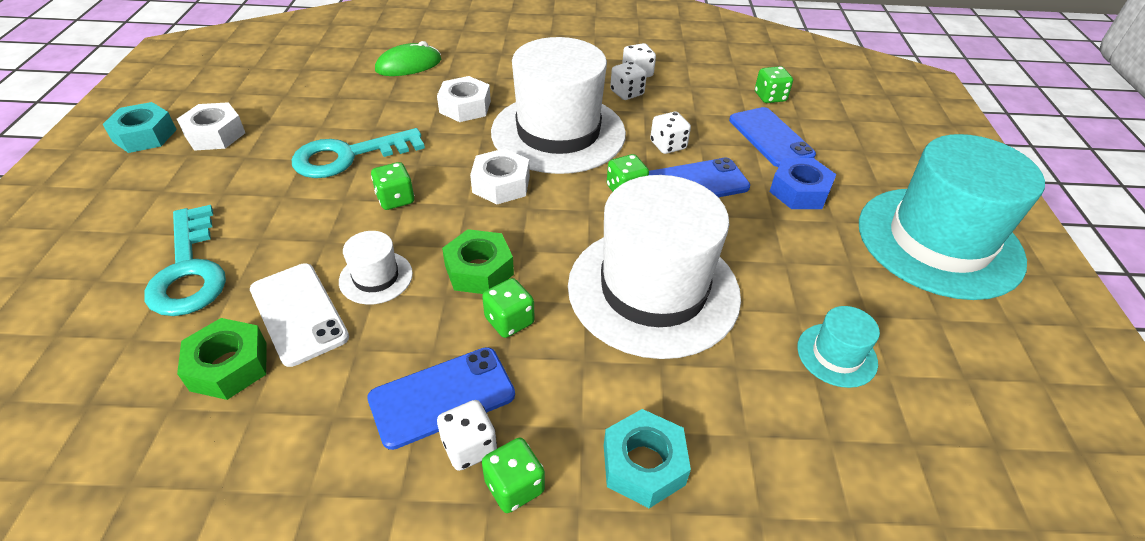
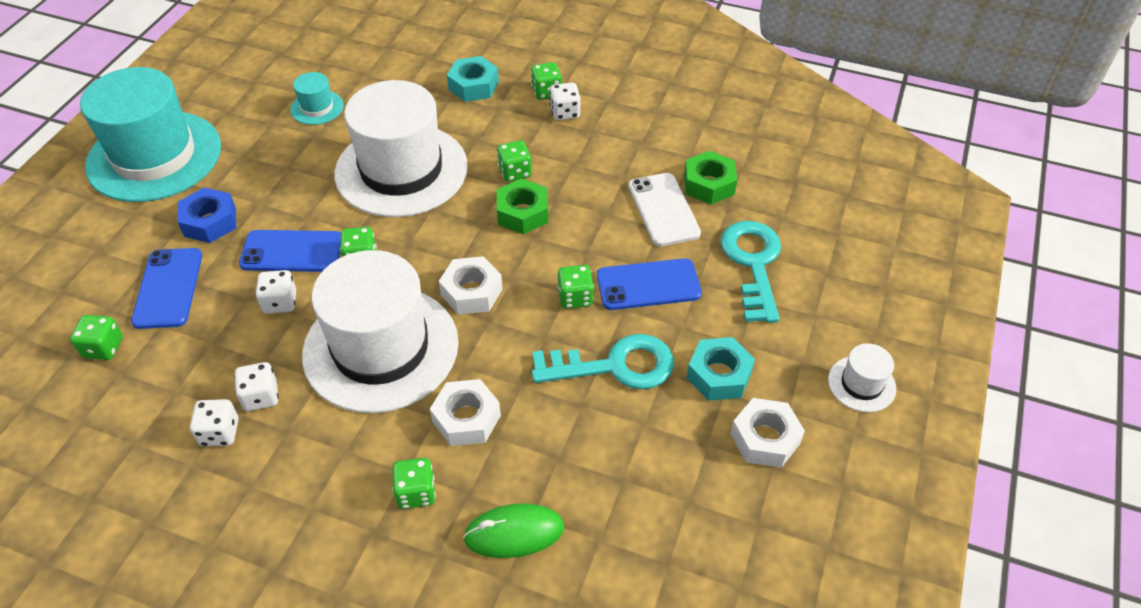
camera: 160 degrees left, 5 degrees up
turquoise nut [103,102,177,153] -> turquoise nut moved to [687,337,755,401]
white hat [339,231,413,305] -> white hat moved to [828,343,896,412]
blue phone [367,347,515,450] -> blue phone moved to [597,258,702,310]
none -> green dice [392,458,436,509]

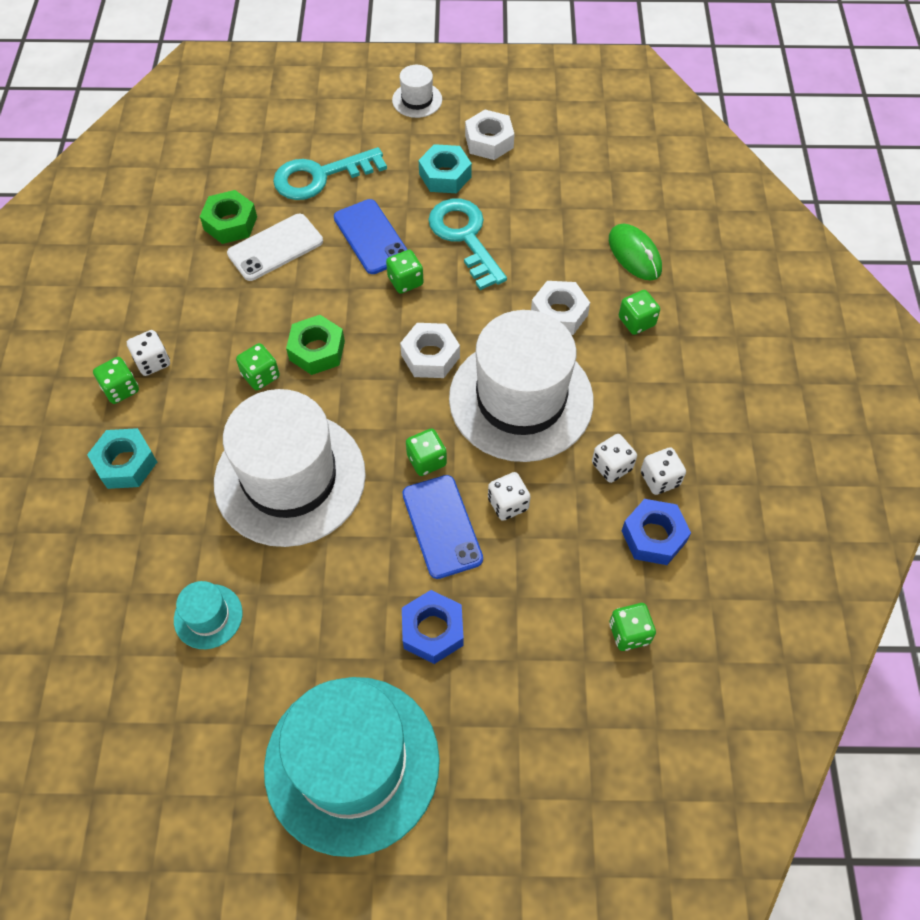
camera: 110 degrees left, 10 degrees up
blue phone [131,248,202,329] -> none
none -> blue nut [621,499,691,565]

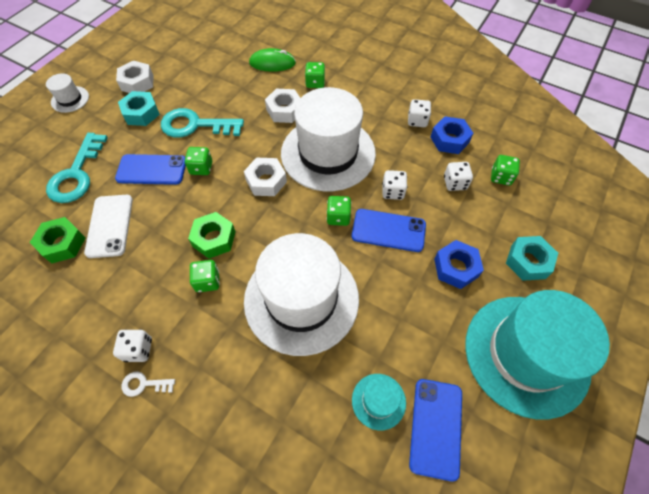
camera: 60 degrees left, 0 degrees up
turquoise nut [87,428,157,489] -> turquoise nut moved to [506,236,558,281]
green dice [93,357,139,404] -> white key [122,371,175,397]
white dice [592,434,637,483] -> white dice moved to [444,162,473,191]
none -> blue phone [409,379,462,481]

